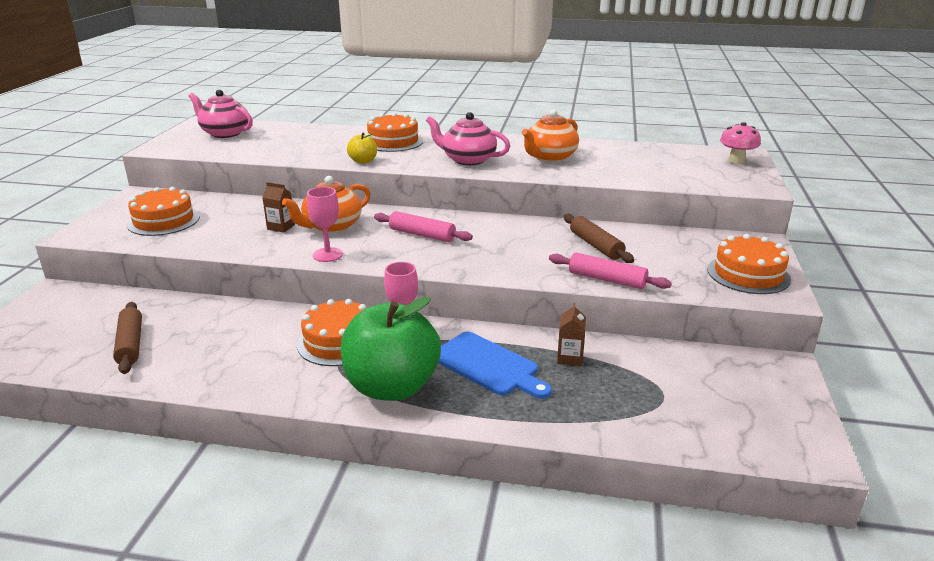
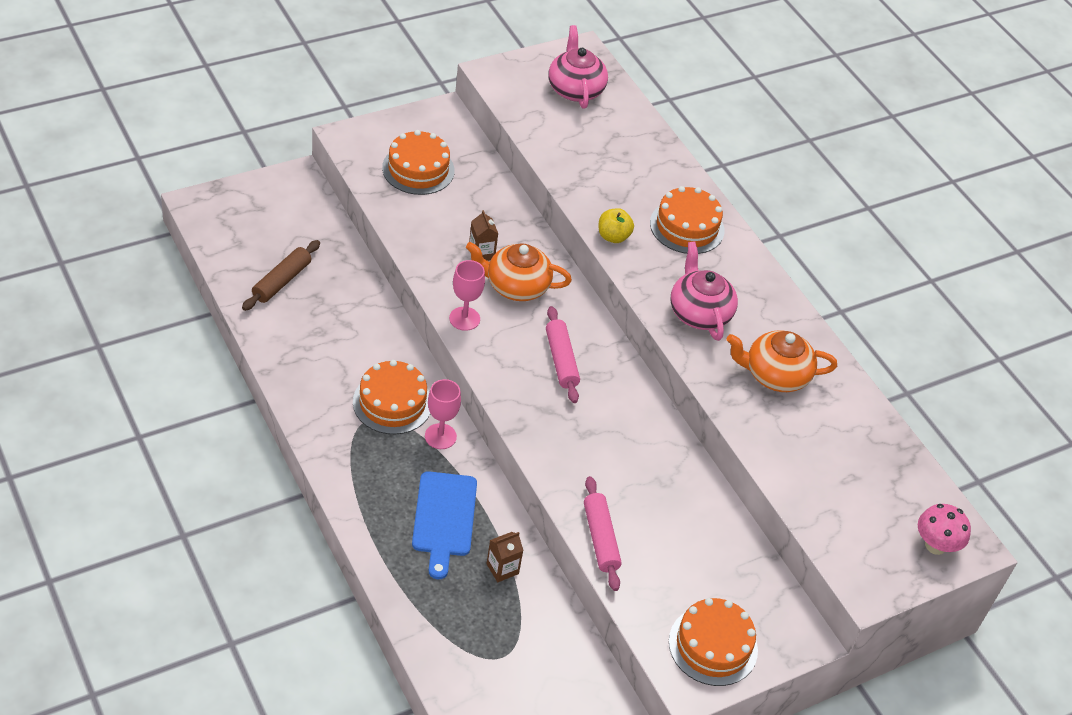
camera: 45 degrees right, 20 degrees up
green apple [340,297,441,401] -> none
brown rolling pin [564,214,634,263] -> none

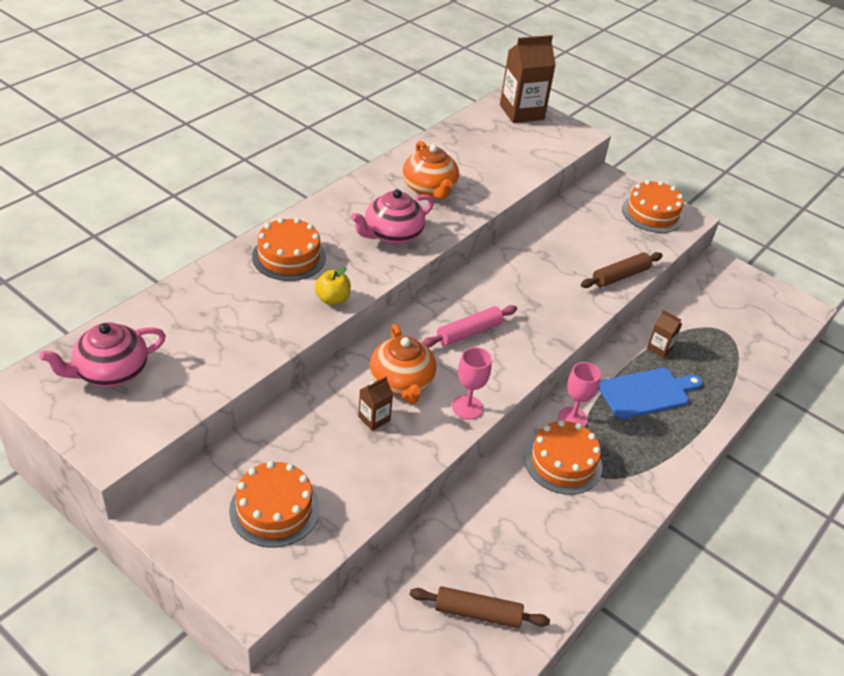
camera: 110 degrees left, 5 degrees down
pink rolling pin [584,476,622,591] -> brown rolling pin [581,252,663,288]
pink mushroom [918,504,971,555] -> brown carton [500,35,556,123]

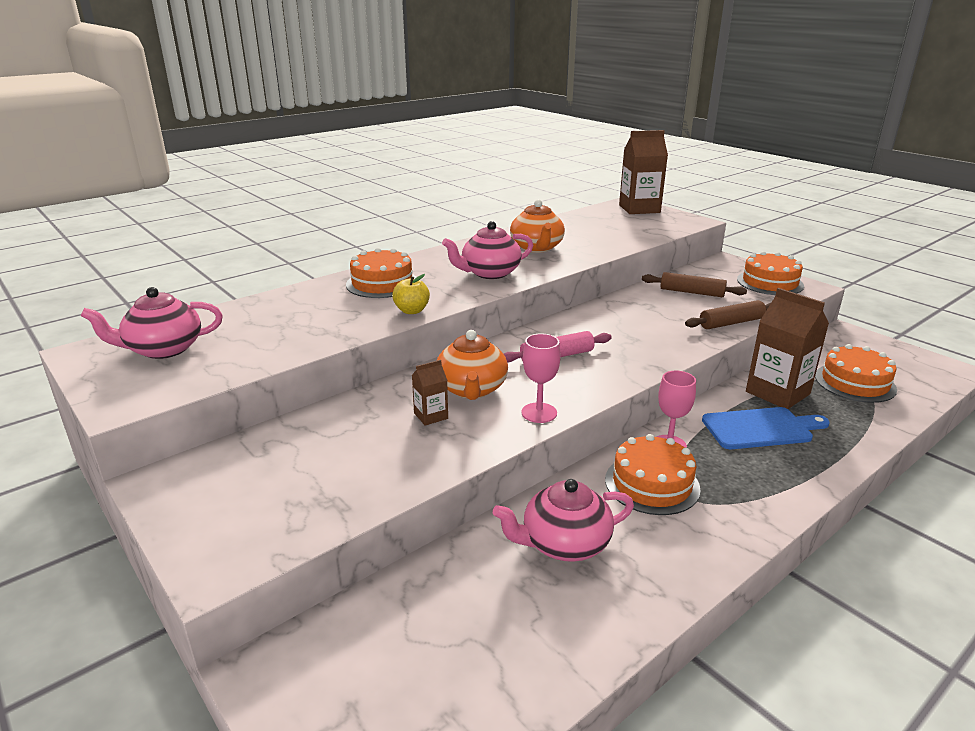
camera: 15 degrees right, 15 degrees down
orange cake [229,461,320,548] -> orange cake moved to [815,344,897,403]
brown rolling pin [410,586,550,628] -> brown rolling pin moved to [642,272,747,297]
brown carton [647,310,682,358] -> brown carton [746,288,829,409], size x2.07
none -> pink teapot [493,479,634,562]

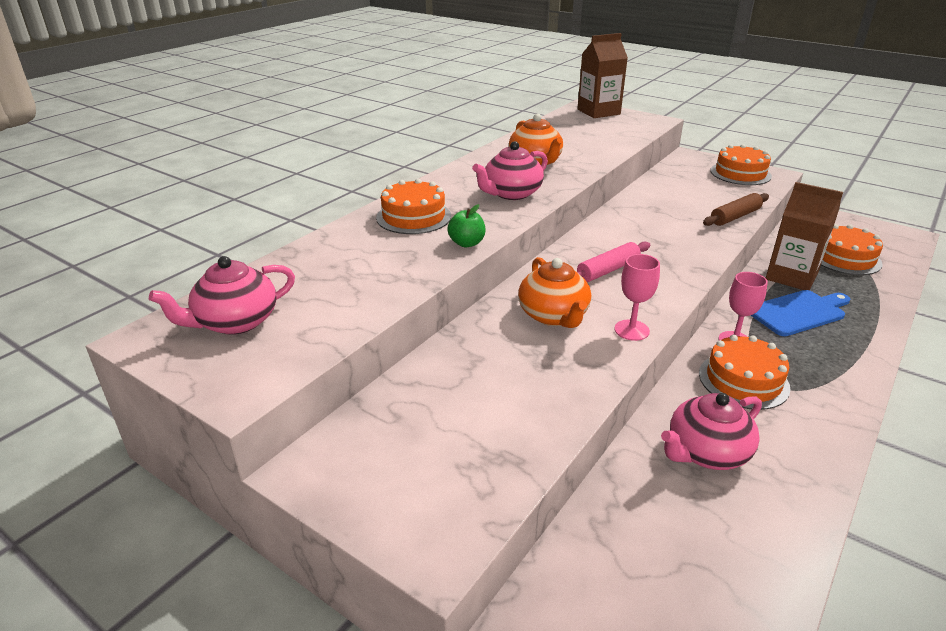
camera: 15 degrees left, 5 degrees up
yellow apple [392,274,430,314] -> green apple [447,204,486,247]
brown carton [412,360,448,426] -> none
brown rolling pin [642,272,747,297] -> none

